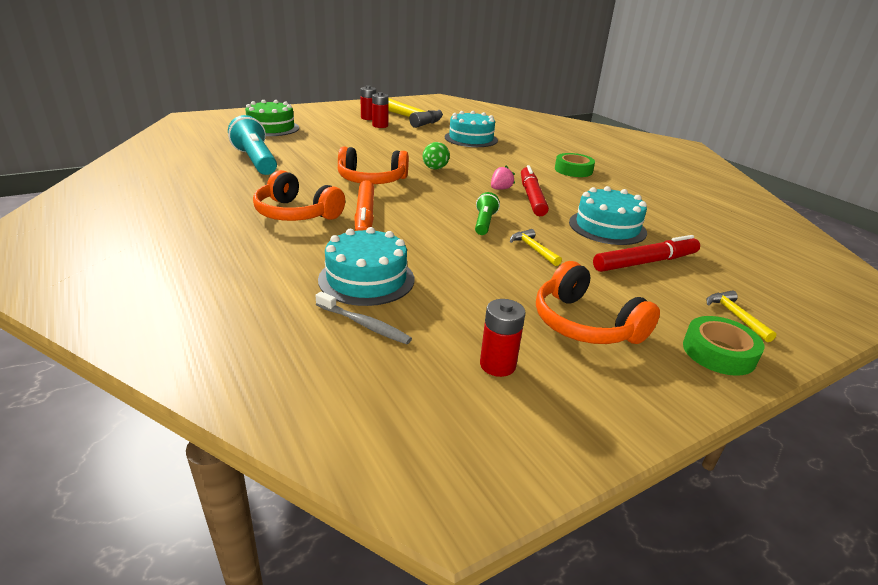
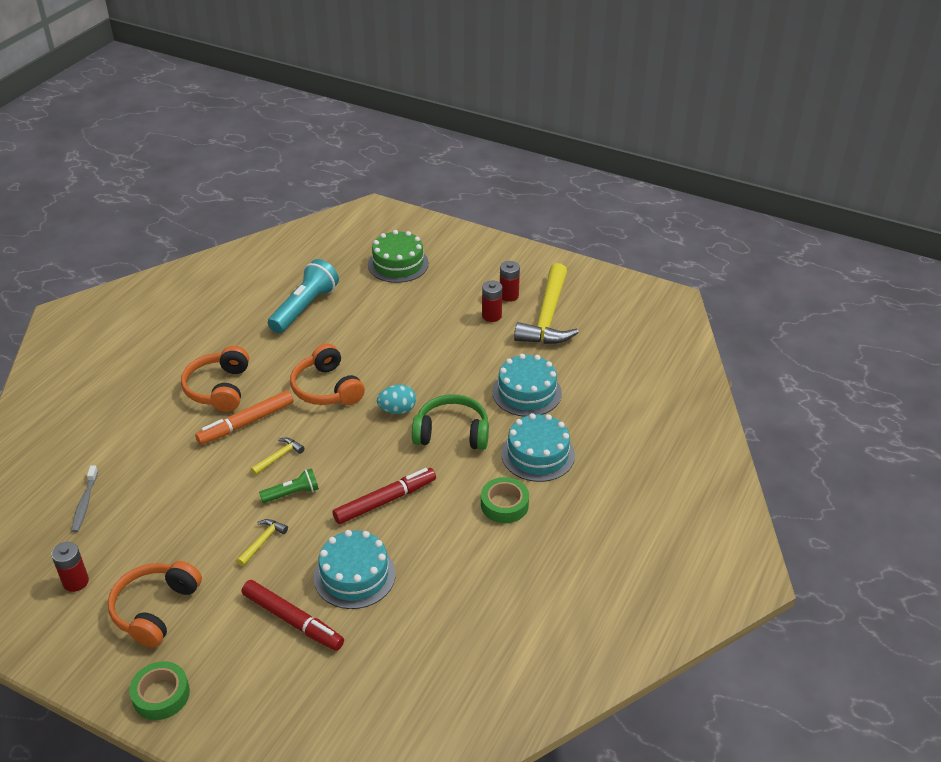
camera: 60 degrees right, 10 degrees up
turquoise cake [318,227,414,306] -> turquoise cake moved to [501,413,575,482]
green egg [423,142,450,169] -> turquoise egg [377,385,416,414]
pink strawberry [491,166,515,190] -> none
yellow hammer [706,290,776,342] -> yellow hammer moved to [251,437,305,475]
none -> green headphones [412,394,489,450]

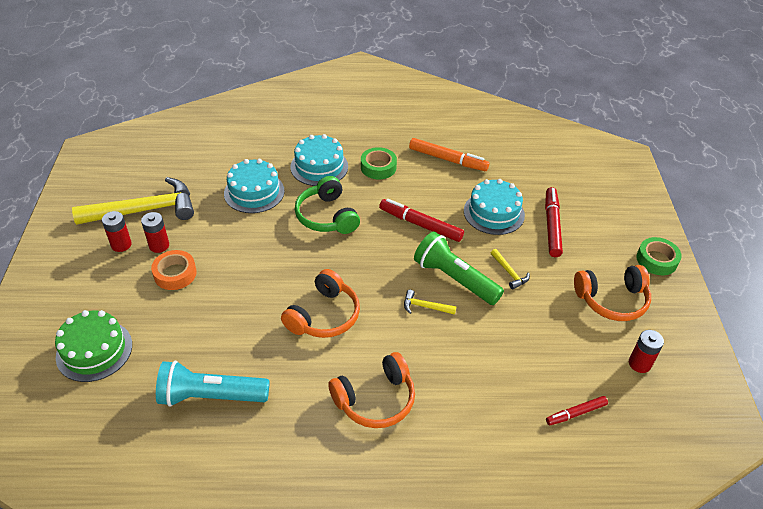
camera: 120 degrees left, 5 degrees up
grey toothbrush [71,465,98,532] -> red marker [546,396,608,425]
orange marker [195,390,293,445] -> orange marker moved to [409,138,489,171]
yellow hammer [237,519,288,566] -> yellow hammer turned 120 degrees counterclockwise [491,249,530,290]
green flashlight [259,468,319,503] -> green flashlight [414,231,504,305], size x1.84
turquoise egg [377,385,416,414] -> none
none -> orange tape [151,250,197,290]

